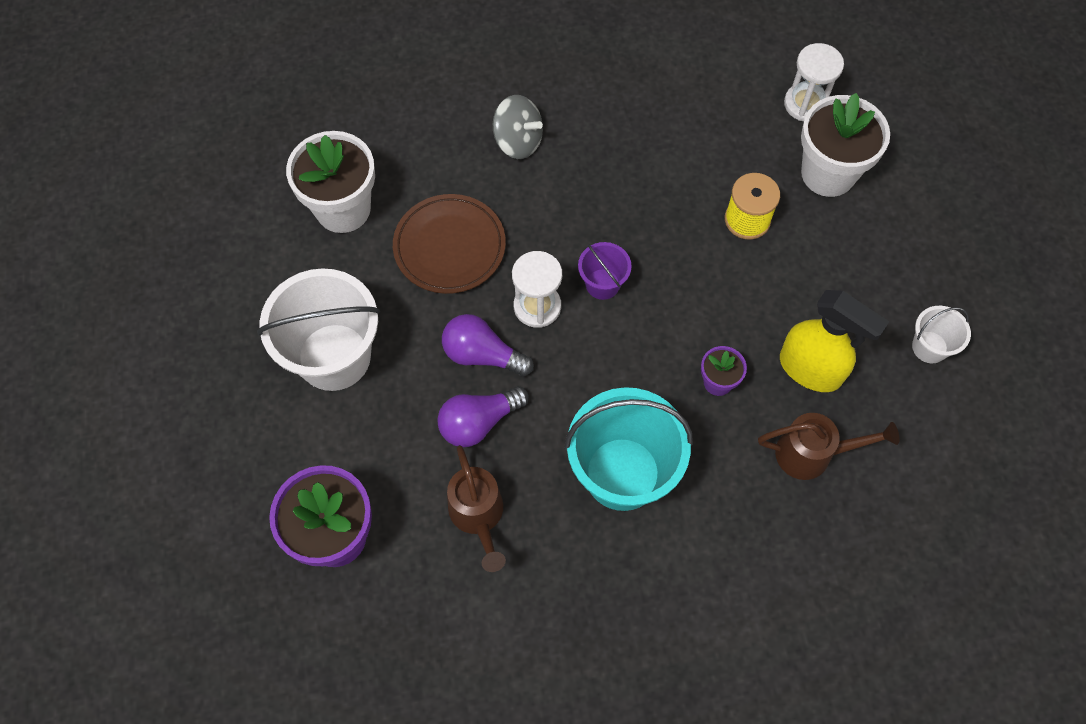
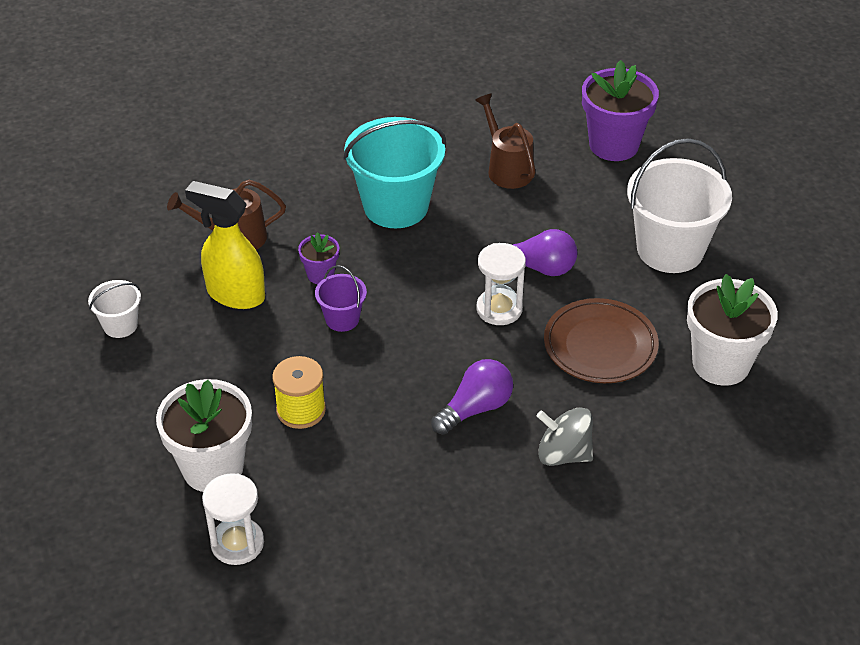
camera: 170 degrees right, 20 degrees down
purple light bulb [437,386,529,447] -> purple light bulb moved to [431,359,513,435]
purple bucket [578,242,632,300] -> purple bucket moved to [315,265,367,332]

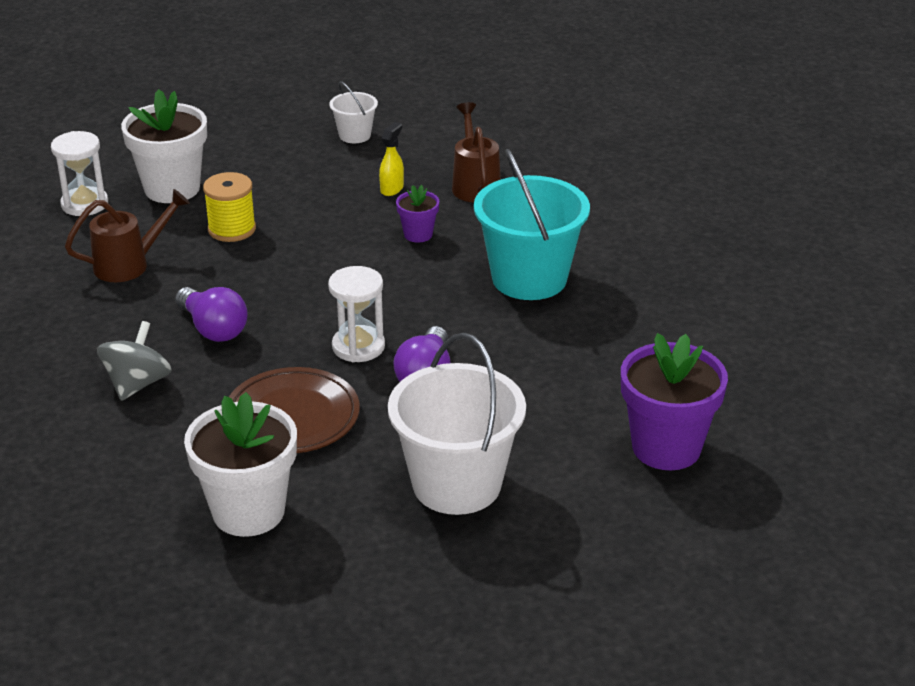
camera: 90 degrees right, 10 degrees down
yellow spray bottle [185,181,265,309] -> yellow spray bottle [379,122,404,196], size x0.50
purple bucket [315,265,367,332] -> none
brown watering can [475,93,536,189] -> brown watering can moved to [65,189,190,282]

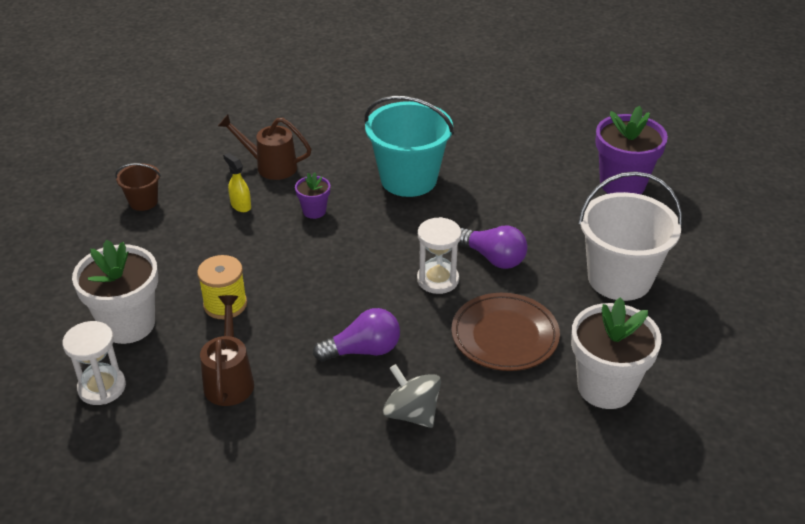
camera: 65 degrees left, 5 degrees up
white bucket [329,81,378,143] -> brown bucket [115,163,161,211]

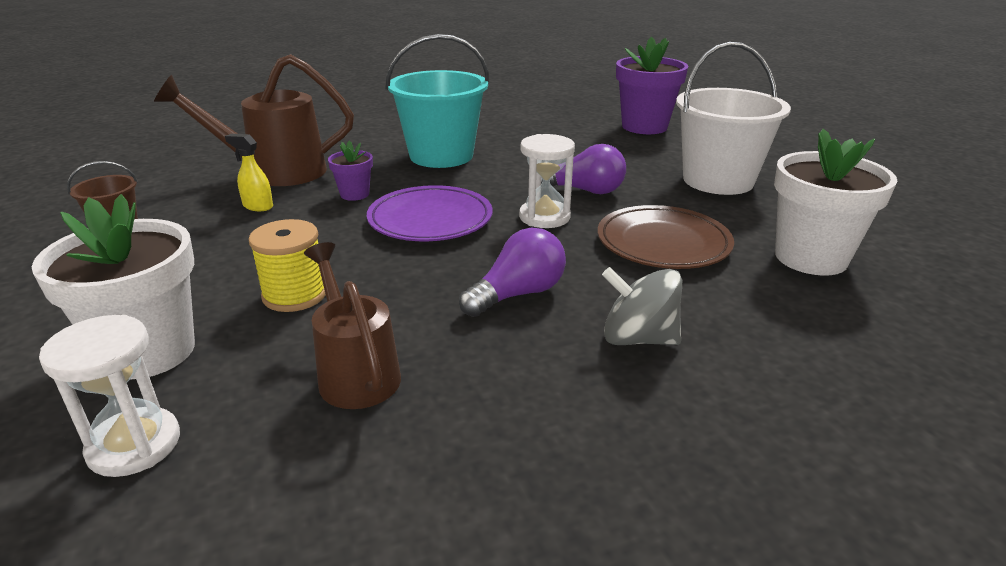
camera: 25 degrees left, 10 degrees down
brown watering can [218,114,312,180] -> brown watering can [154,54,354,186], size x1.53
none -> purple plate [367,185,493,241]

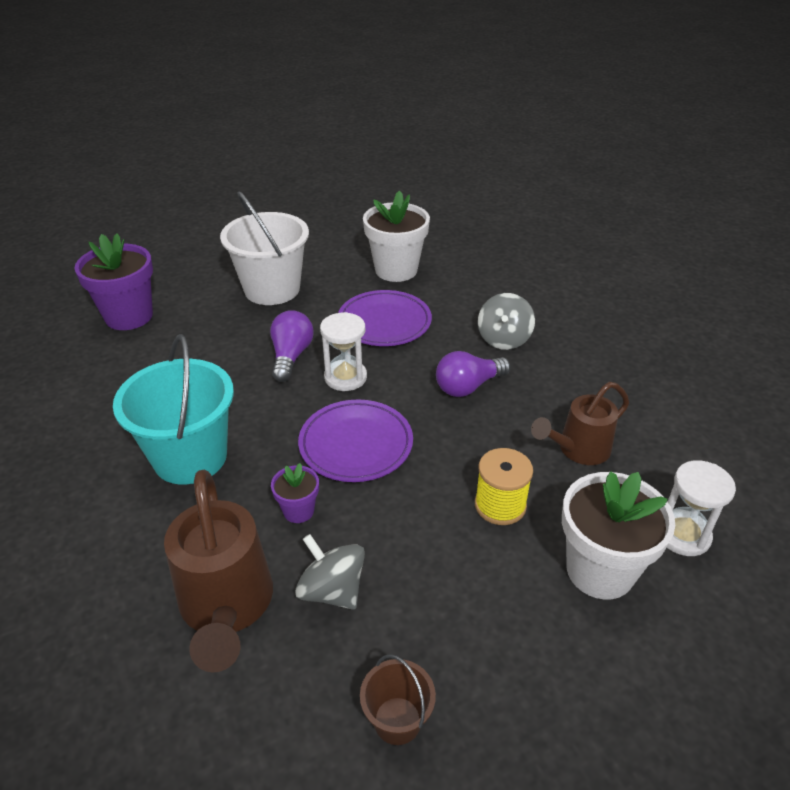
camera: 95 degrees left, 10 degrees up
yellow spray bottle [225,134,273,211] -> grey spinning top [295,534,365,610]
purple light bulb [459,227,566,317] -> purple light bulb turned 75 degrees counterclockwise [436,351,510,397]
brown plate [597,205,734,269] -> purple plate [338,290,432,346]

